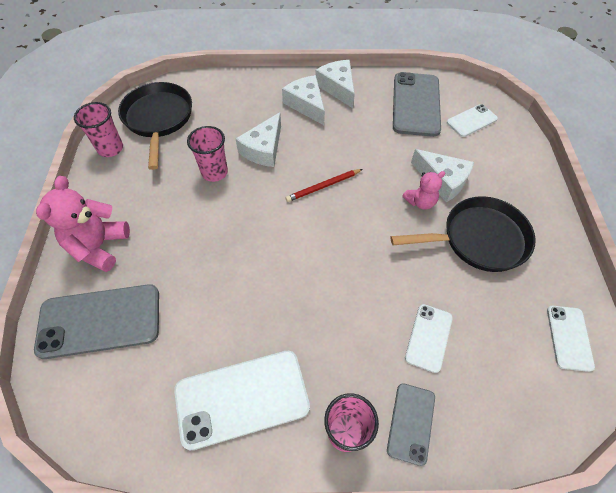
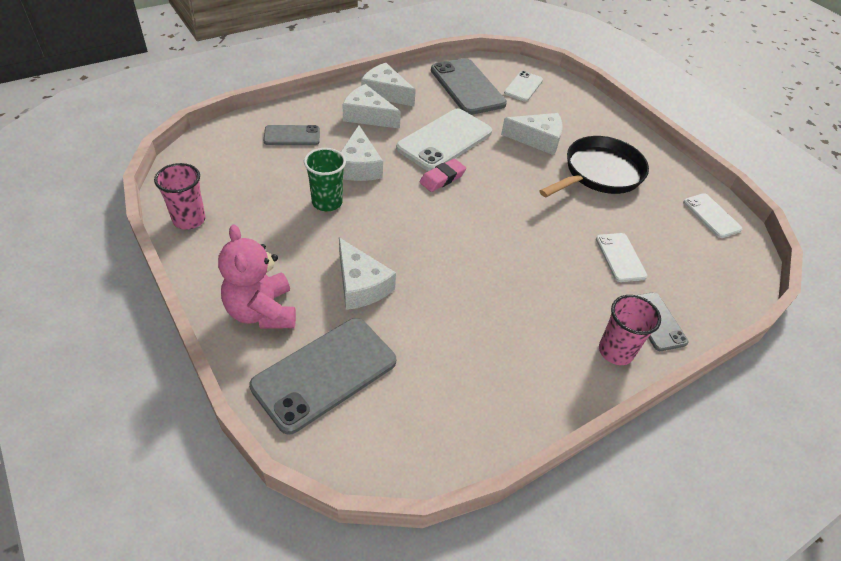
camera: 35 degrees left, 10 degrees down
black pan [118,82,192,170] -> none
white phone [174,351,310,450] -> white phone moved to [396,109,492,171]
pink cup [187,126,228,182] -> green cup [304,148,346,211]
red pencil [285,169,363,202] -> pink eraser [420,159,466,192]
pink teddy bear [402,171,445,210] -> none
none -> grey phone [264,125,320,145]
none -> white cheese [339,238,396,310]

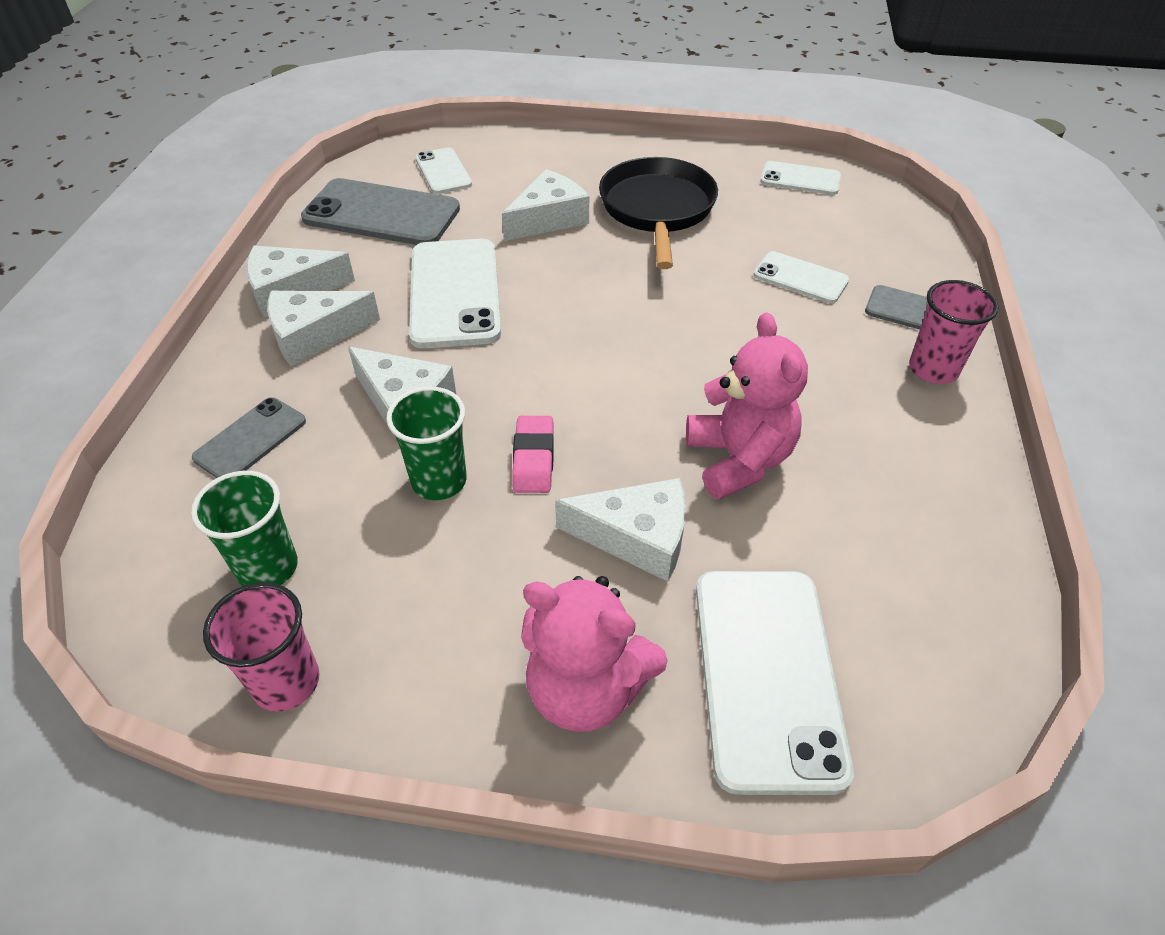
camera: 45 degrees left, 0 degrees up
grey phone [249,318,396,435] -> white phone [696,571,854,795]
pink eraser [420,159,466,192] -> pink eraser moved to [512,416,554,493]
none -> green cup [191,471,298,586]
none -> pink teddy bear [686,313,808,499]

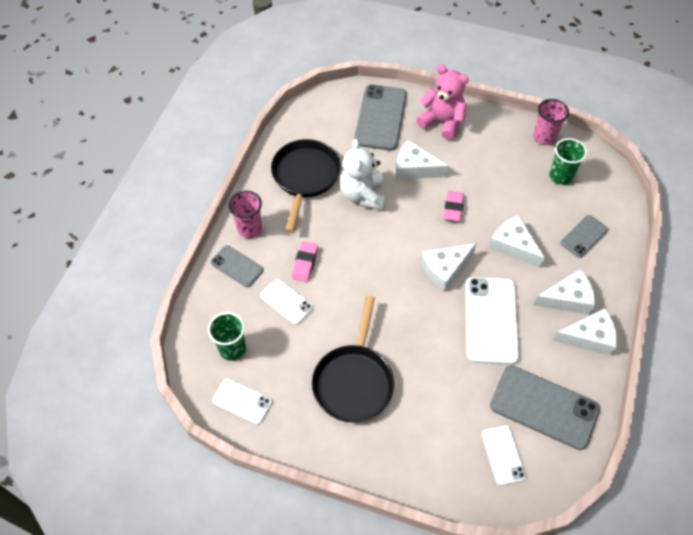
camera: 170 degrees left, 10 degrees up
green cup [386,387,467,500] -> green cup moved to [208,312,246,361]
white cheese [502,169,589,241] -> white cheese moved to [421,243,477,292]
pink teddy bear [686,313,808,499] -> white teddy bear [340,139,385,210]
white phone [696,571,854,795] -> grey phone [354,85,407,151]
none -> black pan [271,139,341,233]
none -> pink eraser [292,241,318,282]

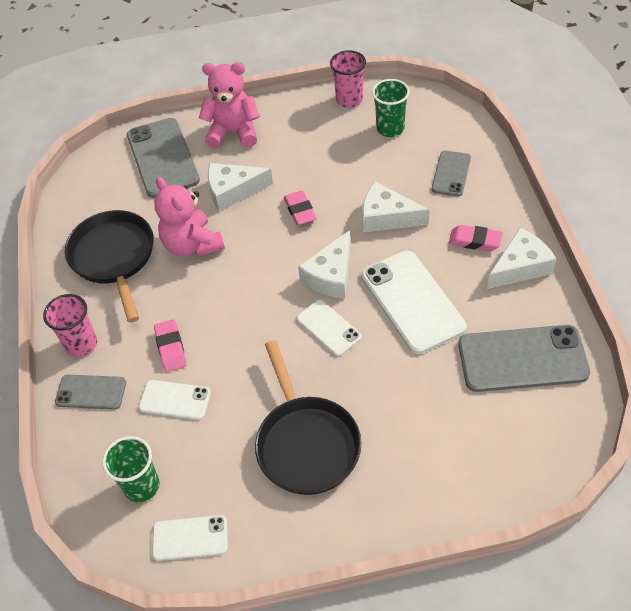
camera: 25 degrees left, 5 degrees down
white teddy bear [340,139,385,210] -> pink teddy bear [154,177,225,257]
white phone [482,425,527,486] -> white phone moved to [297,300,362,356]
white cheese [533,269,596,314] -> pink eraser [449,225,502,251]

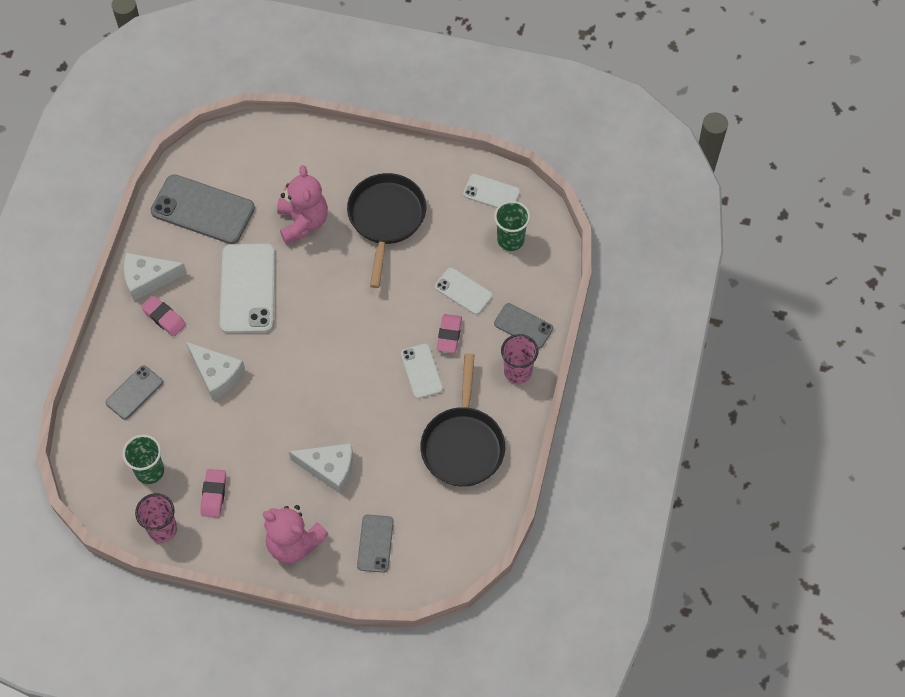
camera: 160 degrees left, 10 degrees up
grey phone [127,118,200,198] -> grey phone [357,515,394,573], size x0.55
pink teddy bear [154,177,225,257] -> pink teddy bear moved to [277,165,328,244]
pink eraser [284,190,317,225] -> pink eraser moved to [200,469,226,518]
white phone [297,300,362,356] -> white phone moved to [401,344,443,399]
white cheese [298,230,351,298] -> none

